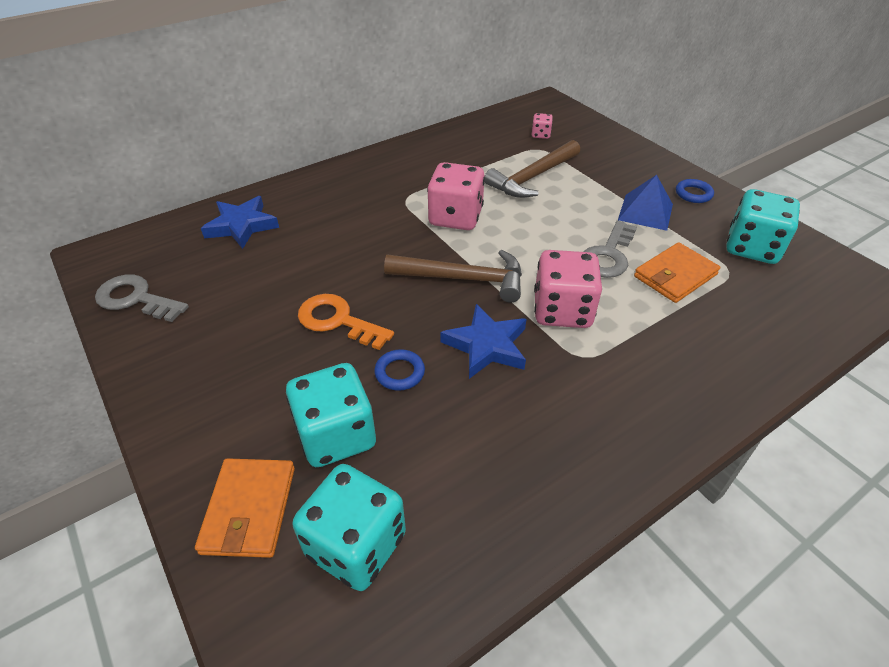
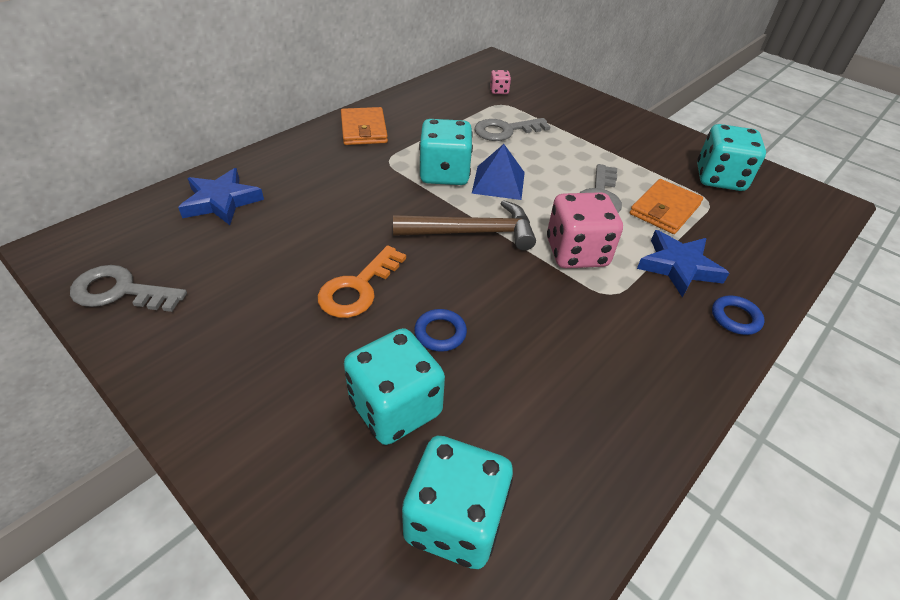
camera: 15 degrees left, 0 degrees up
orange wallet [195,458,295,558] -> orange wallet moved to [341,107,388,145]
orange key [298,294,394,350] -> orange key turned 75 degrees counterclockwise [317,245,406,318]
pink dice [427,162,485,230] -> turquoise dice [419,119,473,185]
blue star [440,304,527,379] -> blue star moved to [637,230,729,298]
brown hammer [484,140,580,198] -> grey key [474,118,551,141]
blue pyramid [618,175,673,231] -> blue pyramid moved to [471,144,525,200]
blue ring [676,179,714,203] -> blue ring moved to [712,295,765,335]

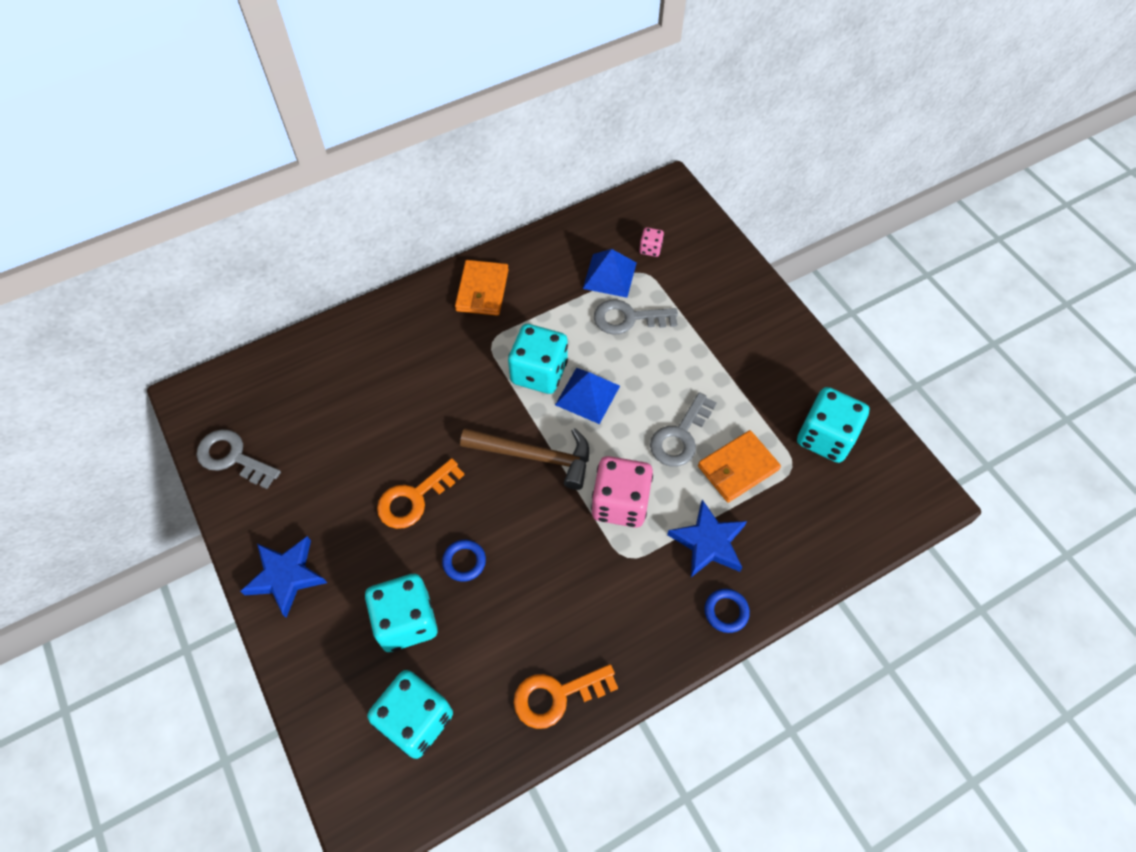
camera: 20 degrees right, 15 degrees up
blue star [178,168,264,225] -> blue star moved to [241,536,327,618]
none -> orange key [514,664,618,729]
none -> blue pyramid [583,249,637,298]

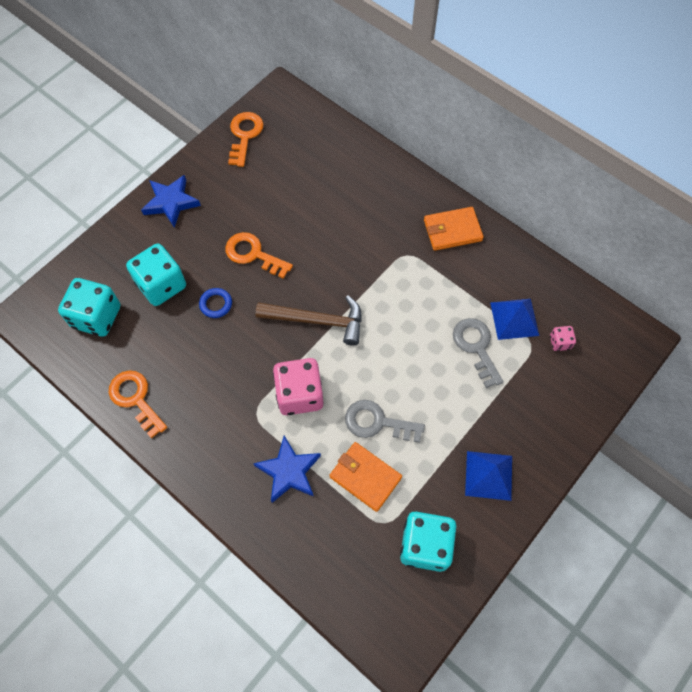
camera: 70 degrees right, 5 degrees up
grey key [196,429,281,489] -> orange key [228,112,264,167]
brown hammer [460,428,589,490] -> brown hammer turned 75 degrees counterclockwise [255,295,362,346]
turquoise dice [508,324,568,394] -> none
blue pyramid [555,368,620,424] -> blue pyramid moved to [465,451,512,501]
blue ring [705,589,750,633] -> none

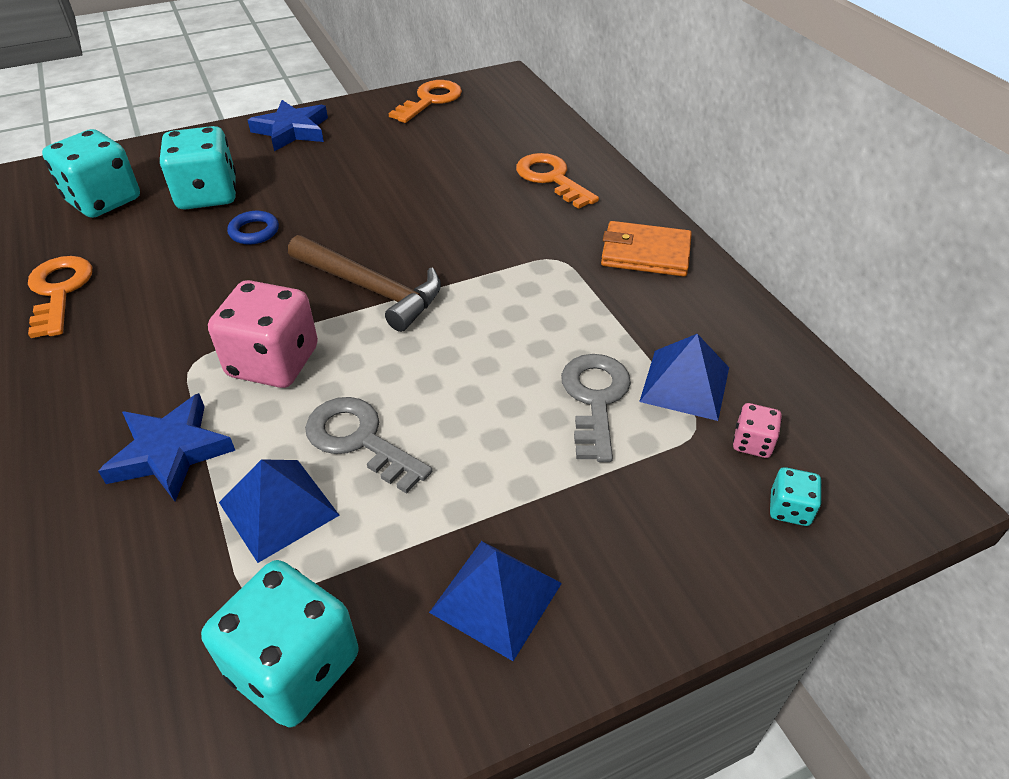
camera: 25 degrees right, 20 degrees down
orange key [225,232,293,279] -> orange key moved to [516,153,599,209]
orange wallet [330,442,402,512] -> blue pyramid [219,459,340,563]
none -> turquoise dice [770,467,822,526]

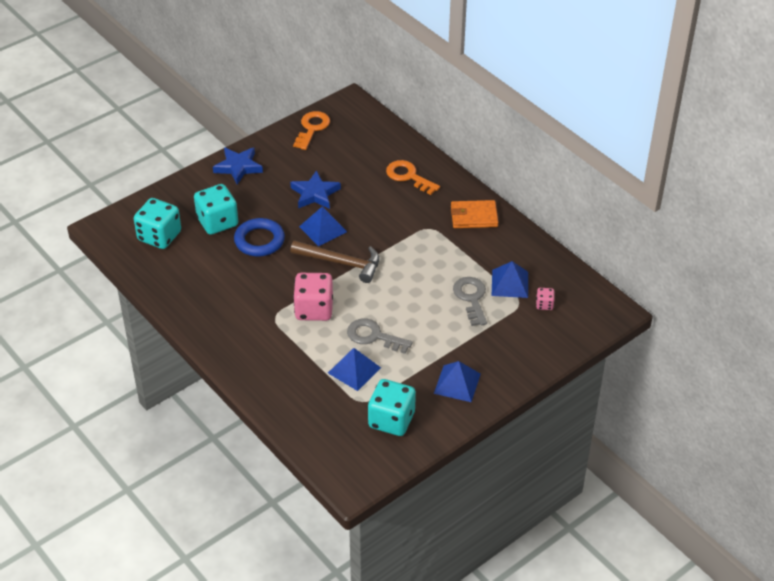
camera: 15 degrees left, 0 degrees up
orange key [28,256,92,338] -> none
blue star [98,393,235,501] -> blue star moved to [290,170,341,209]
blue ring [227,211,279,245] -> blue ring [234,218,285,256], size x1.80
turquoise dice [770,467,822,526] -> none
none -> blue pyramid [299,207,347,246]

